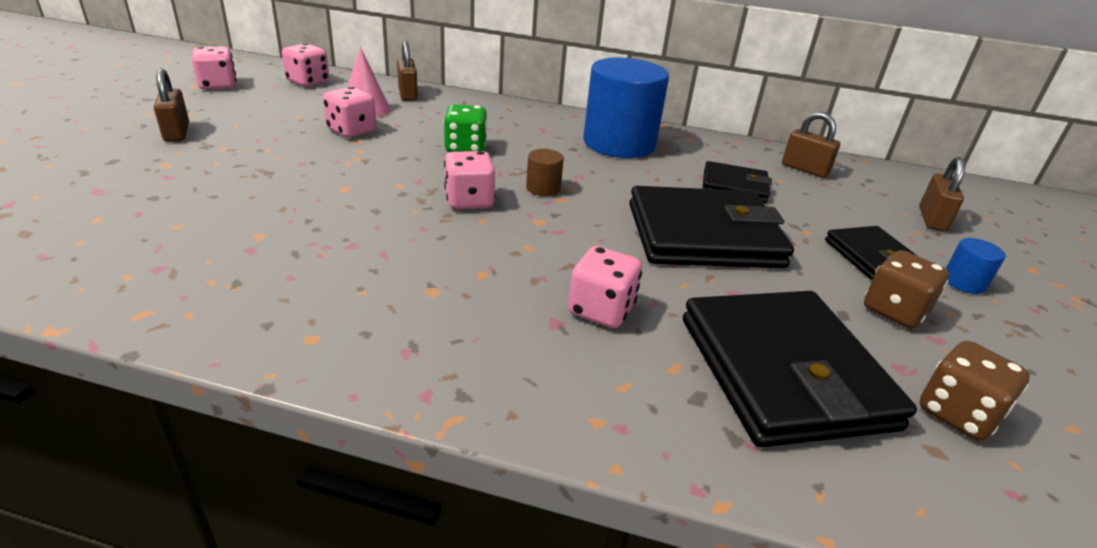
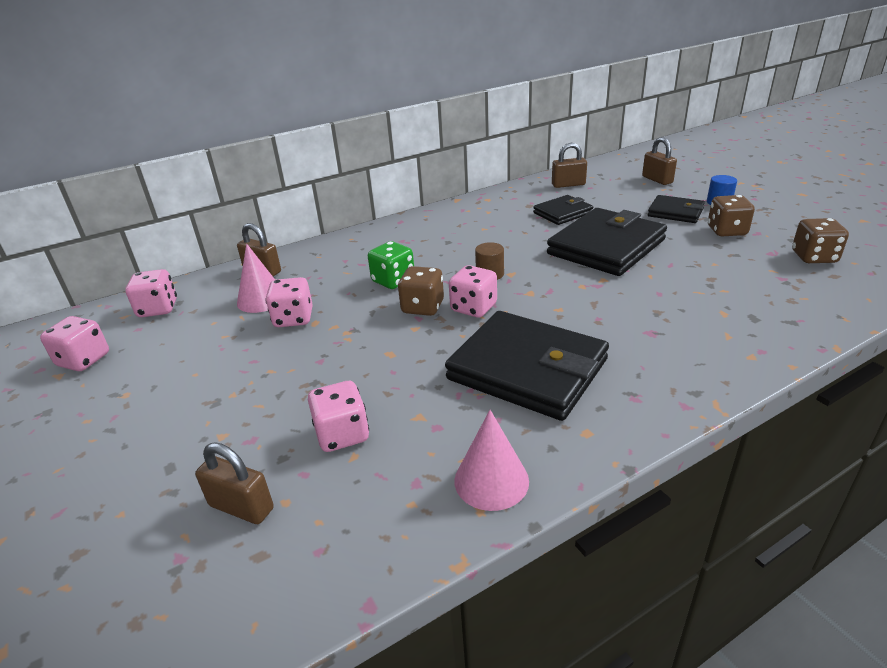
camera: 40 degrees left, 0 degrees up
brown padlock [154,68,189,142] -> brown padlock moved to [195,442,274,524]
pink dice [568,246,642,328] -> pink dice moved to [308,381,369,452]
blue cylinder [583,58,669,158] -> none
black wallet [683,291,917,447] -> black wallet moved to [445,311,609,421]
none -> brown dice [398,266,444,316]
none -> pink cone [454,410,529,511]

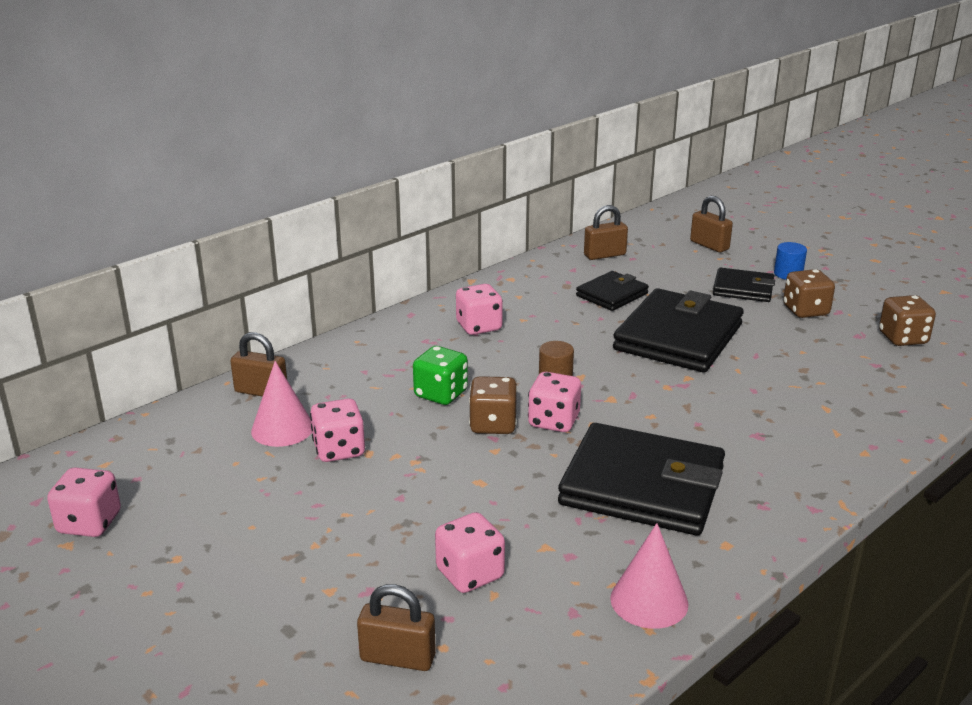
camera: 15 degrees left, 5 degrees down
pink dice [125,269,177,317] -> pink dice moved to [456,284,503,335]

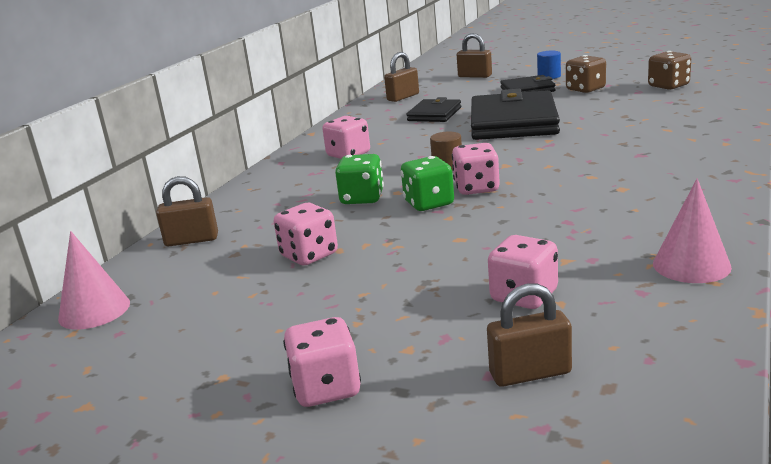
camera: 20 degrees left, 5 degrees down
pink dice [47,467,121,537] -> pink dice moved to [283,317,361,407]
pink cone [251,361,312,447] -> pink cone moved to [58,231,130,330]
brown dice [469,376,518,434] -> green dice [401,156,454,211]
black wallet [558,423,725,536] -> none

